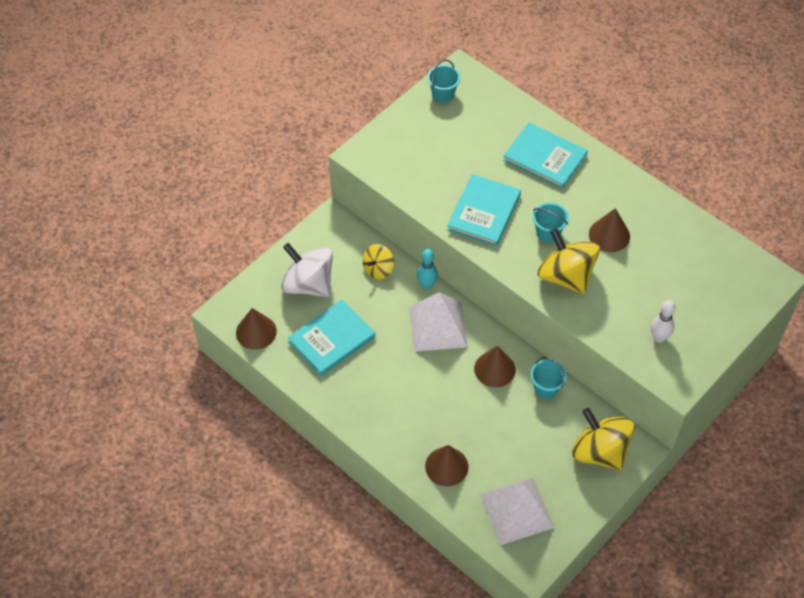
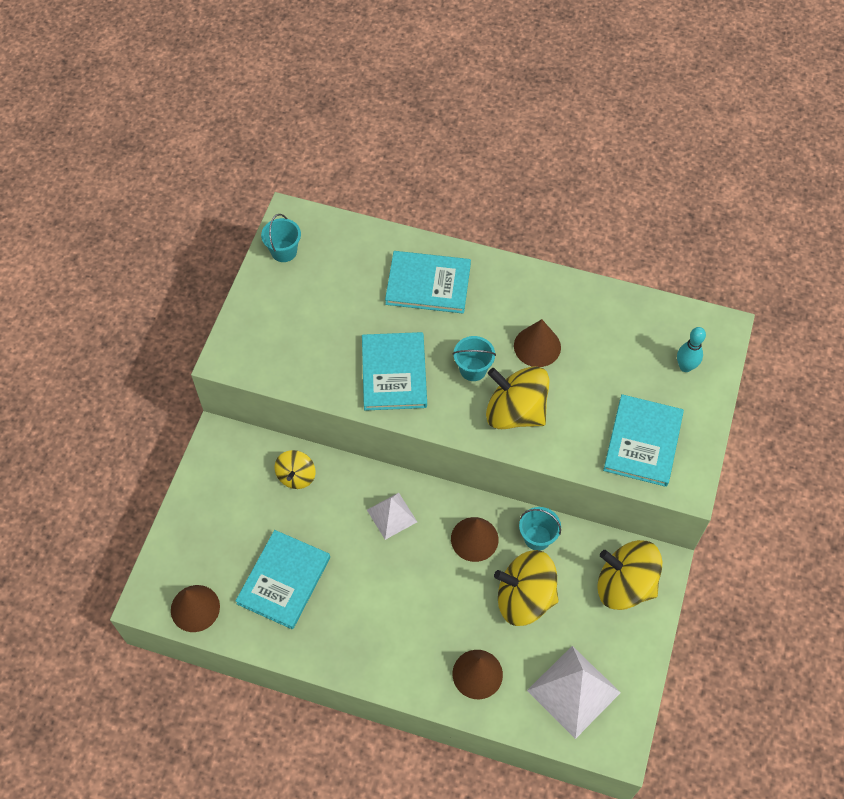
camera: 25 degrees left, 5 degrees up
white spinning top [281,243,333,297] -> none
white pyramid [409,292,468,352] -> white pyramid [367,493,417,540], size x0.60
turquoise bowling pin [417,249,438,289] -> turquoise bowling pin moved to [677,327,706,372]
white bowling pin [651,300,676,343] -> turquoise book [603,394,684,487]
none -> yellow spinning top [494,550,559,626]

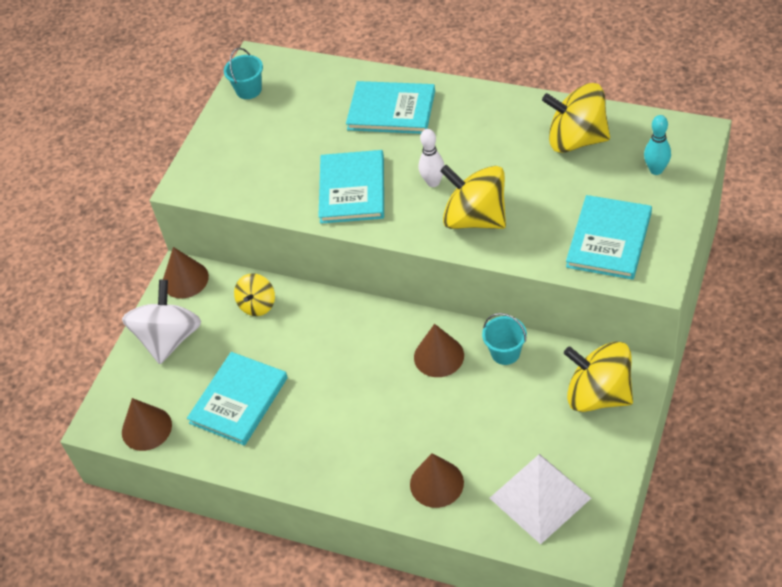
camera: 10 degrees right, 10 degrees down
white pyramid [367,493,417,540] -> none
turquoise bucket [453,336,496,381] -> white bowling pin [419,129,445,187]
yellow spinning top [494,550,559,626] -> yellow spinning top moved to [542,83,610,153]
brown cone [514,319,561,367] -> brown cone moved to [163,247,209,299]
none -> white spinning top [122,280,201,364]

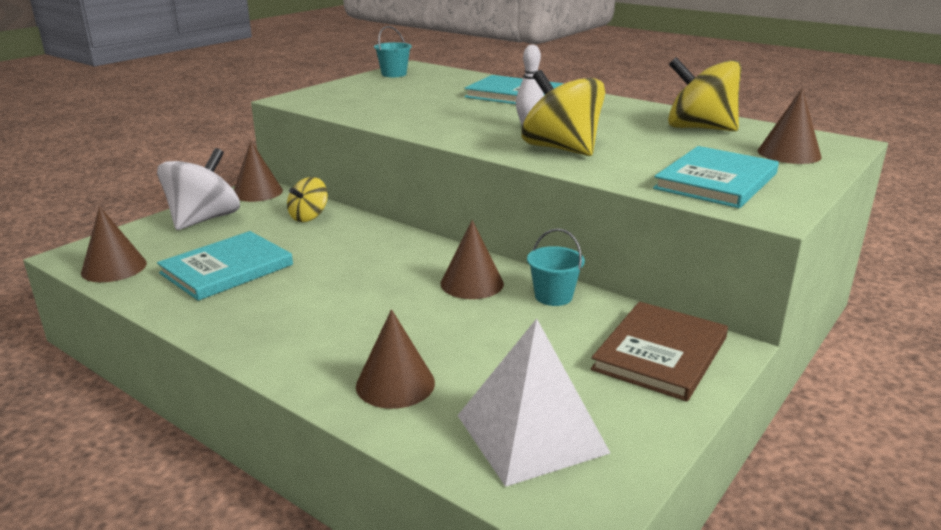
camera: 10 degrees right, 25 degrees down
turquoise book [318,150,384,224] -> none
yellow spinning top [564,342,633,412] -> brown book [591,302,728,402]
turquoise bowling pin [644,115,671,175] -> brown cone [758,88,822,164]

